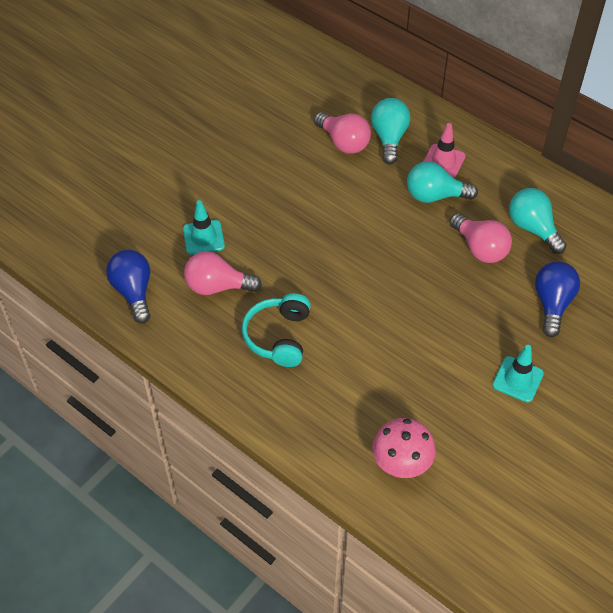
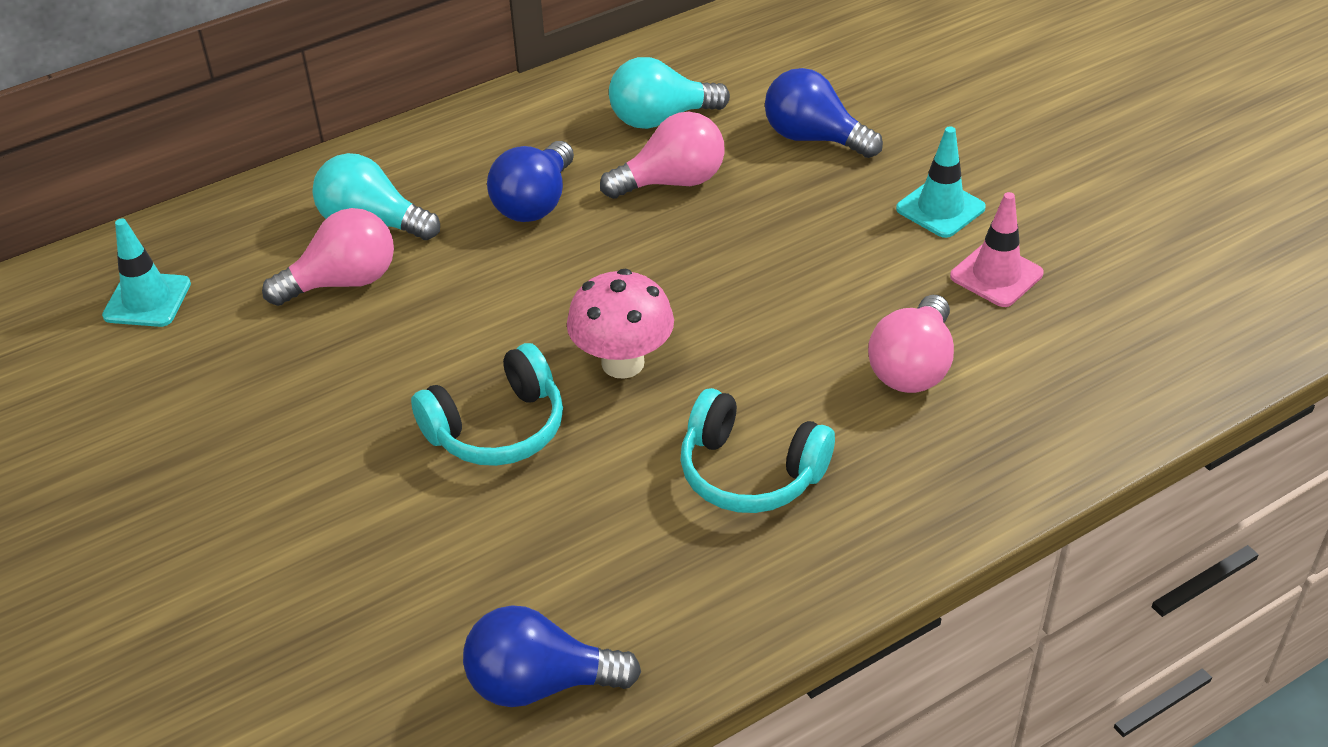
camera: 70 degrees left, 10 degrees down
turquoise traffic cone [183,200,225,255] -> turquoise traffic cone moved to [102,219,191,327]
pink light bulb [184,251,262,295] -> pink light bulb moved to [868,295,954,393]
pink mushroom [372,418,436,478] -> pink mushroom moved to [567,269,674,379]
turquoise light bulb [407,161,478,203] -> blue light bulb [487,141,574,222]
pink traffic cone [423,123,466,178] -> pink traffic cone moved to [950,192,1044,307]
none -> turquoise headphones [411,343,563,466]

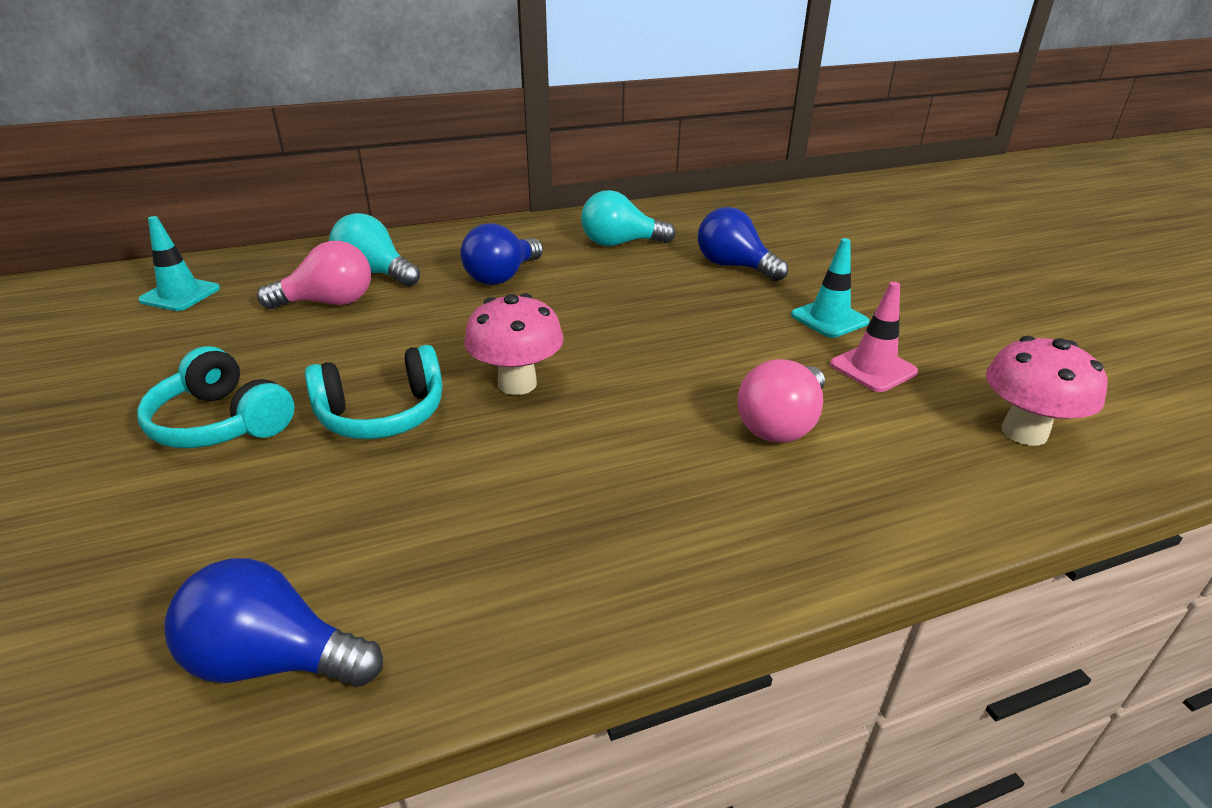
camera: 10 degrees right, 10 degrees down
pink light bulb [600,112,725,199] -> none
turquoise headphones [680,388,835,513] -> turquoise headphones moved to [137,346,295,448]
none -> pink mushroom [986,336,1108,446]

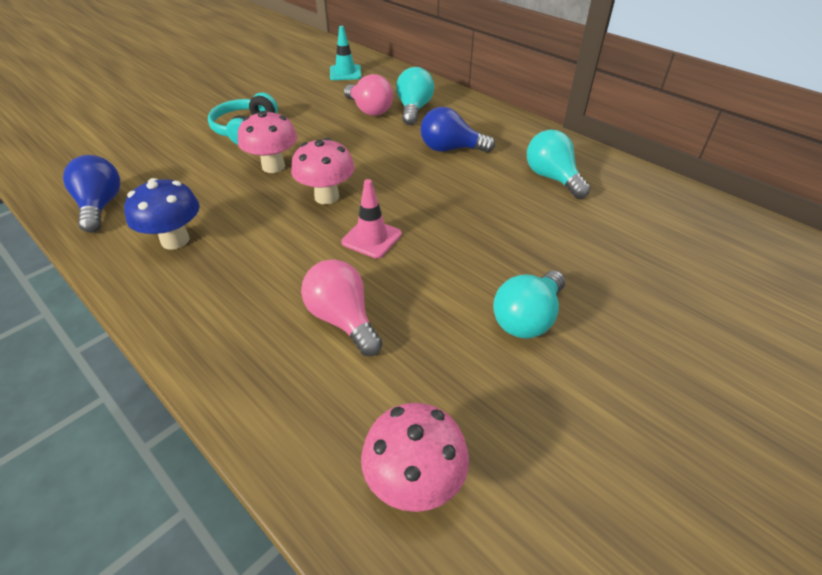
camera: 65 degrees right, 10 degrees up
turquoise headphones [305,345,443,439] -> pink mushroom [238,110,297,173]
blue light bulb [698,207,788,281] -> none
pink light bulb [737,359,825,443] -> pink light bulb turned 45 degrees clockwise [301,259,383,356]
turquoise traffic cone [791,238,870,338] -> turquoise light bulb [493,270,565,338]
pink traffic cone [830,282,918,392] -> pink traffic cone moved to [341,179,402,259]
none -> blue mushroom [124,178,200,250]

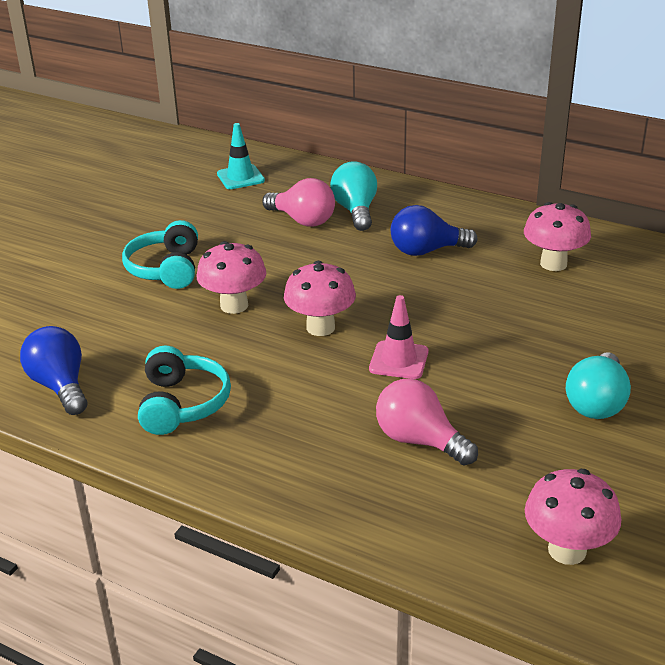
camera: 15 degrees left, 10 degrees down
blue mushroom [124,178,200,250] -> turquoise headphones [138,346,231,435]
turquoise light bulb [527,130,591,199] -> pink mushroom [524,202,591,271]

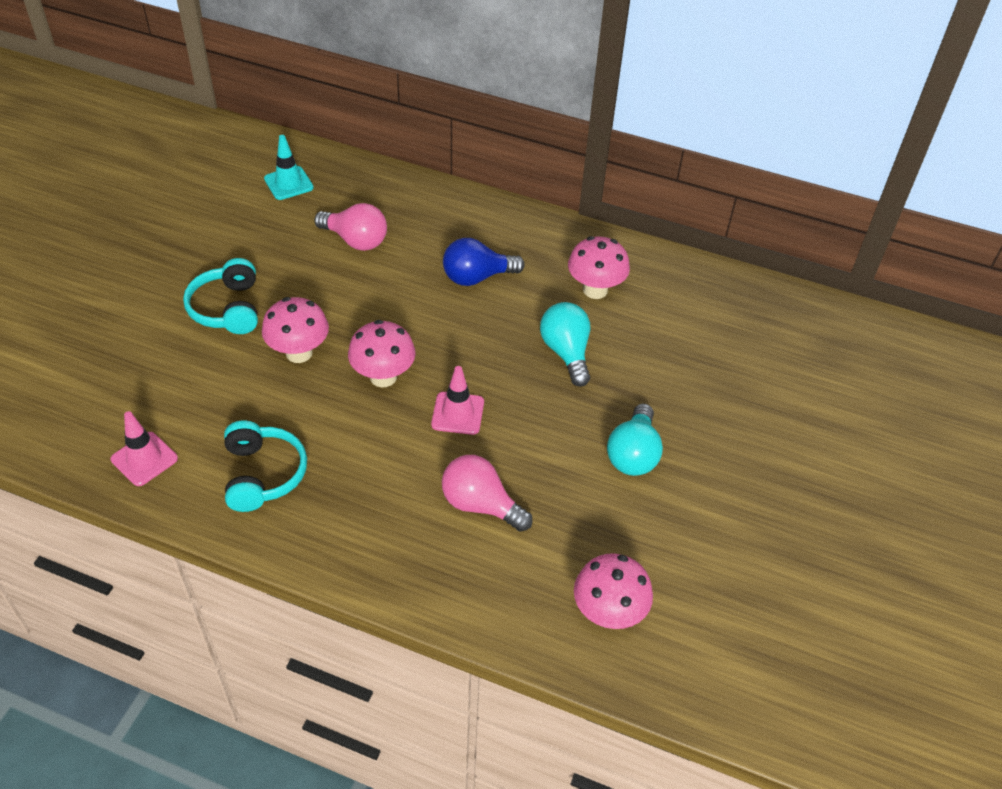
camera: 10 degrees left, 15 degrees up
blue light bulb [20,326,87,415] -> pink traffic cone [111,411,178,486]
turquoise light bulb [330,161,377,231] -> turquoise light bulb moved to [540,302,591,387]

